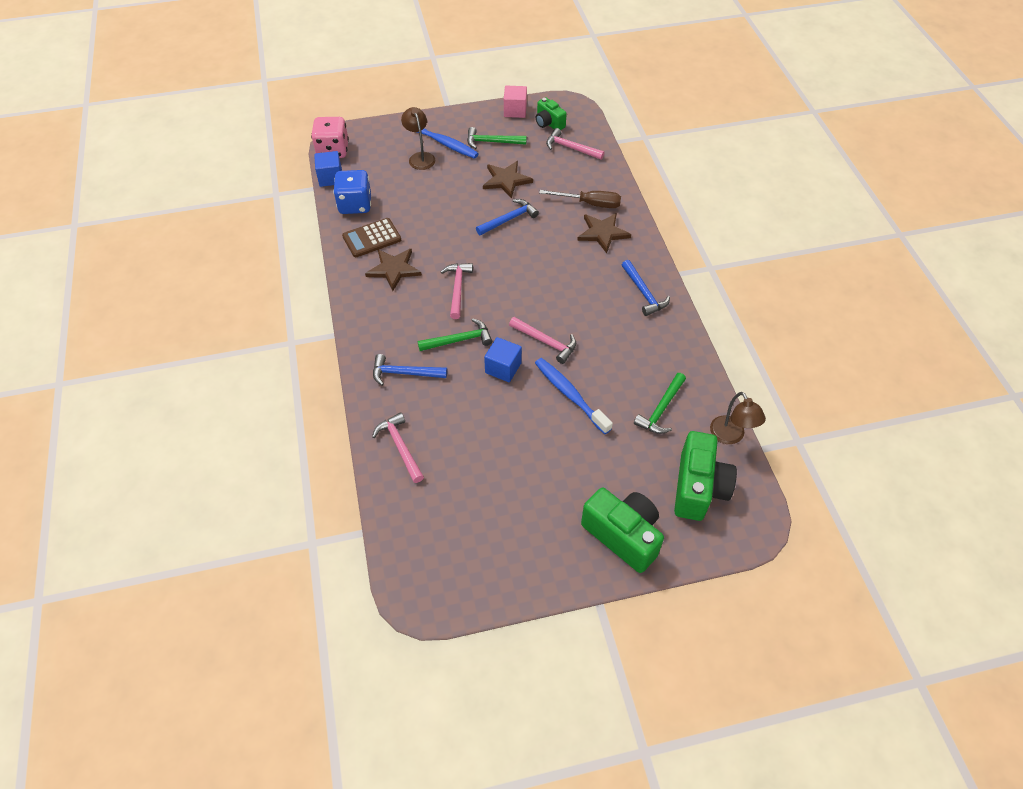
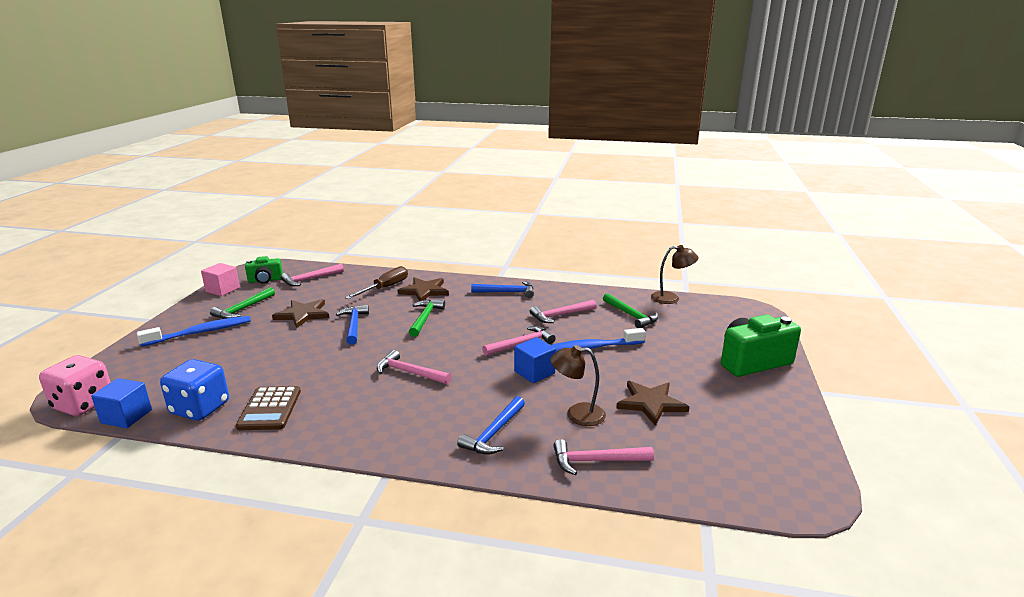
camera: 65 degrees left, 30 degrees down
brown star [365,248,422,291] -> brown star moved to [616,381,689,426]
brown lamp [401,107,435,170] -> brown lamp moved to [550,345,606,426]
green hammer [418,318,492,351] -> green hammer moved to [409,299,445,337]
green camera [674,431,737,521] -> none
none -> pink hammer [530,300,596,323]

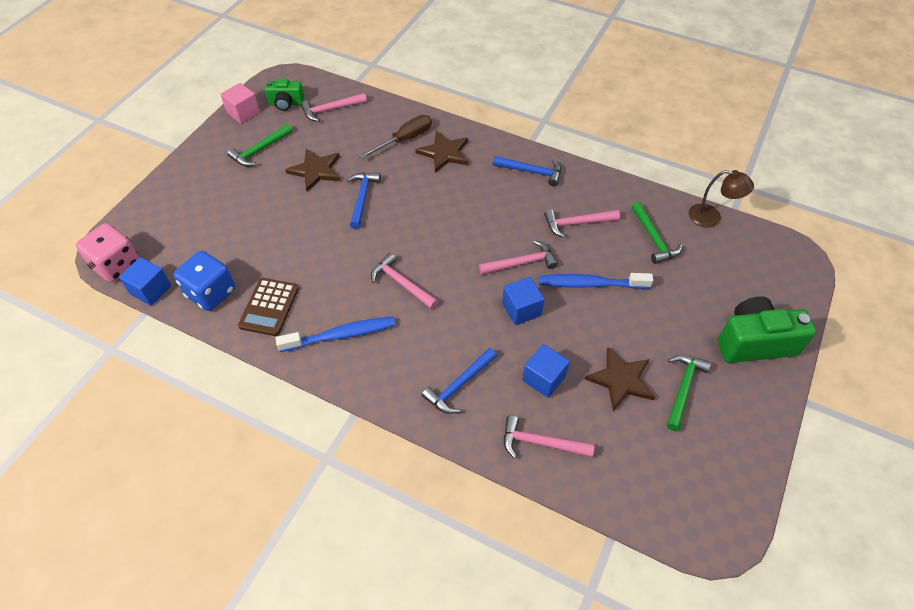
camera: 15 degrees right, 30 degrees up
blue toothbrush [137,316,251,346] -> blue toothbrush moved to [276,317,395,352]
green hammer [409,299,445,337] -> green hammer moved to [667,355,711,431]
brown lamp [550,345,606,426] -> blue cube [522,344,570,398]

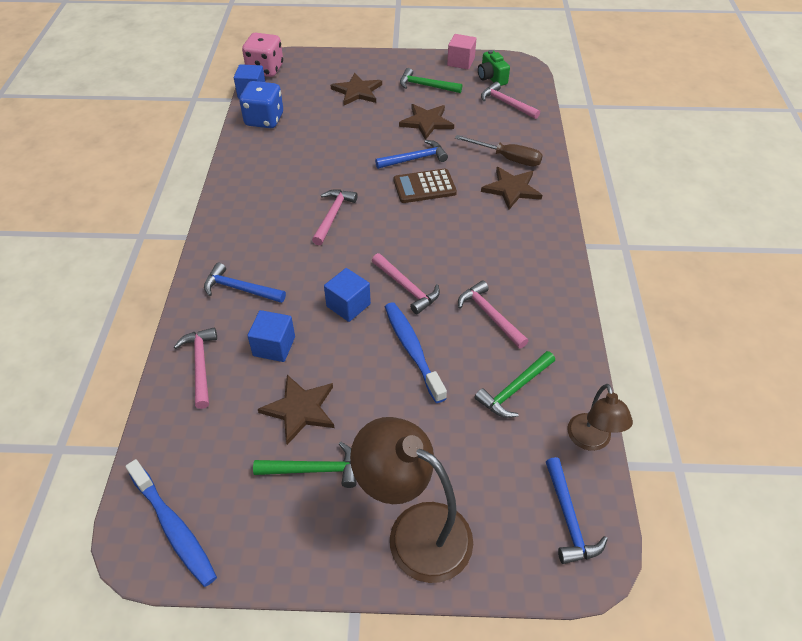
camera: 65 degrees right, 5 degrees down
brown calculator [238,278,299,336] -> brown calculator moved to [394,169,457,203]
blue toothbrush [276,317,395,352] -> blue toothbrush moved to [125,459,217,587]
blue hammer [493,156,561,187] -> blue hammer moved to [546,457,608,564]
green camera [718,296,816,363] -> brown lamp [350,417,473,583]
none -> brown star [331,73,382,105]

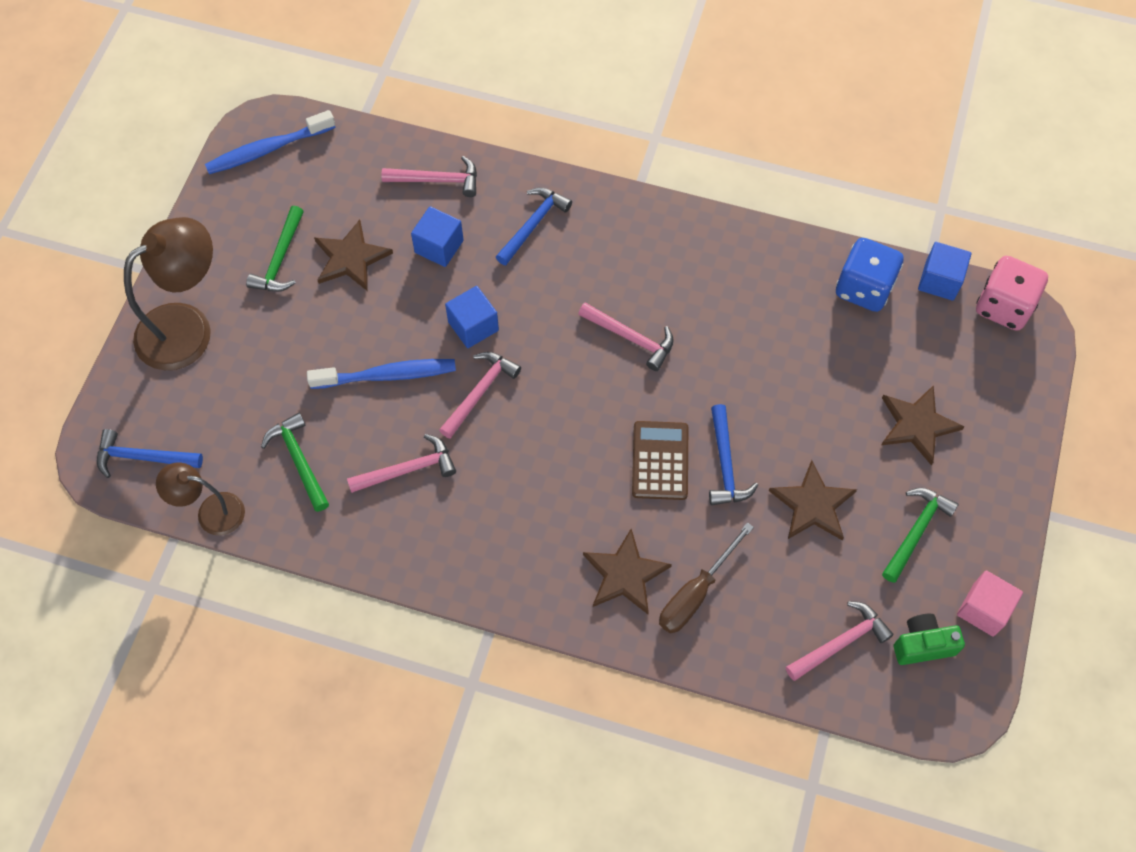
camera: 105 degrees right, 15 degrees up
pink hammer [372,253,440,314] -> pink hammer turned 150 degrees clockwise [439,352,521,439]

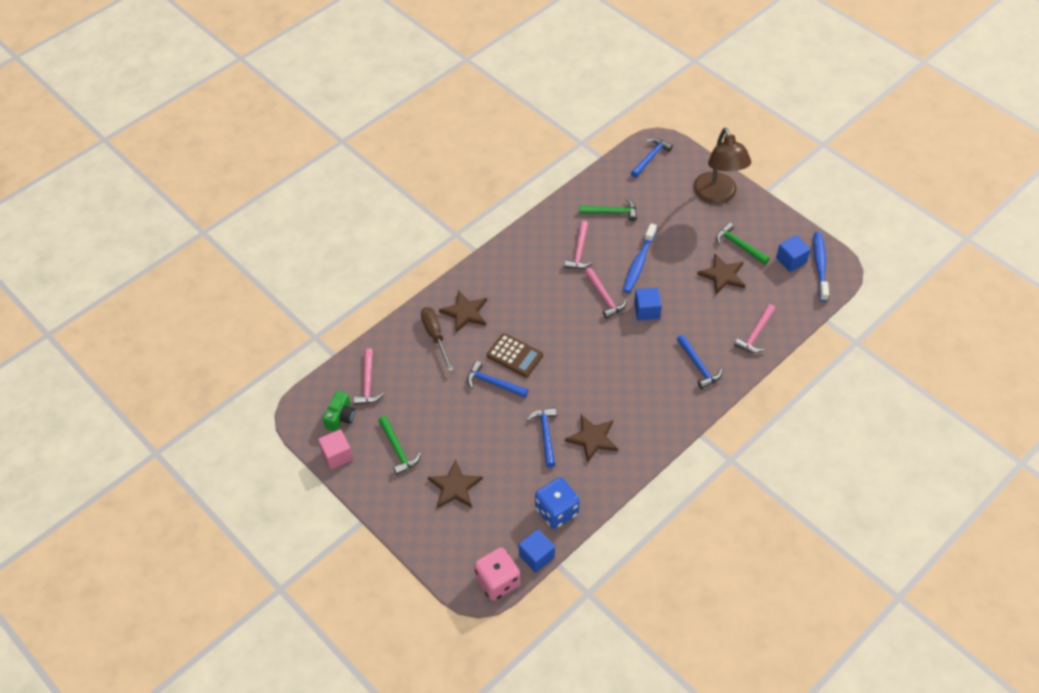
camera: 120 degrees right, 10 degrees down
brown lamp [156,463,245,536] -> none
blue cube [411,206,464,267] -> blue cube moved to [776,235,811,272]
pink hammer [578,302,674,371] -> none
brown star [769,460,857,540] -> brown star moved to [565,415,618,463]
none -> blue hammer [527,407,557,468]

